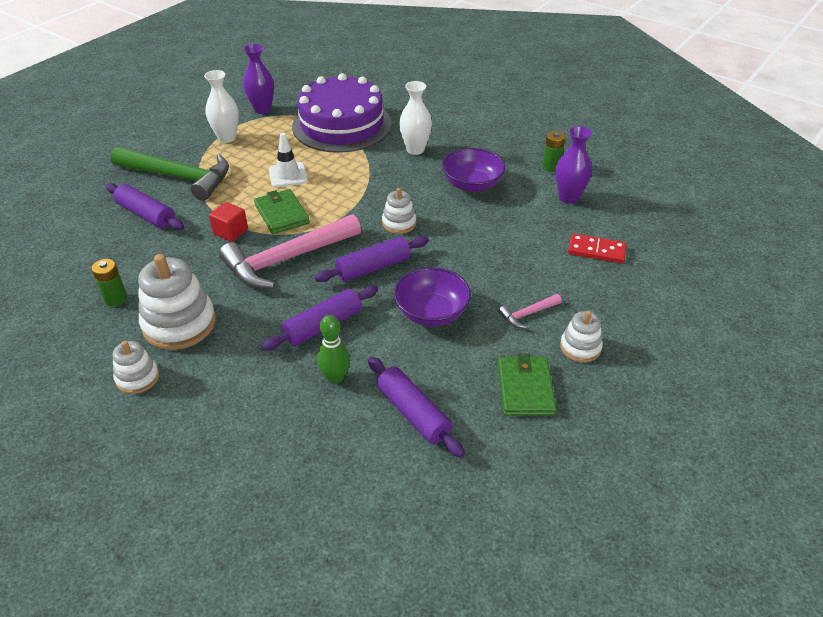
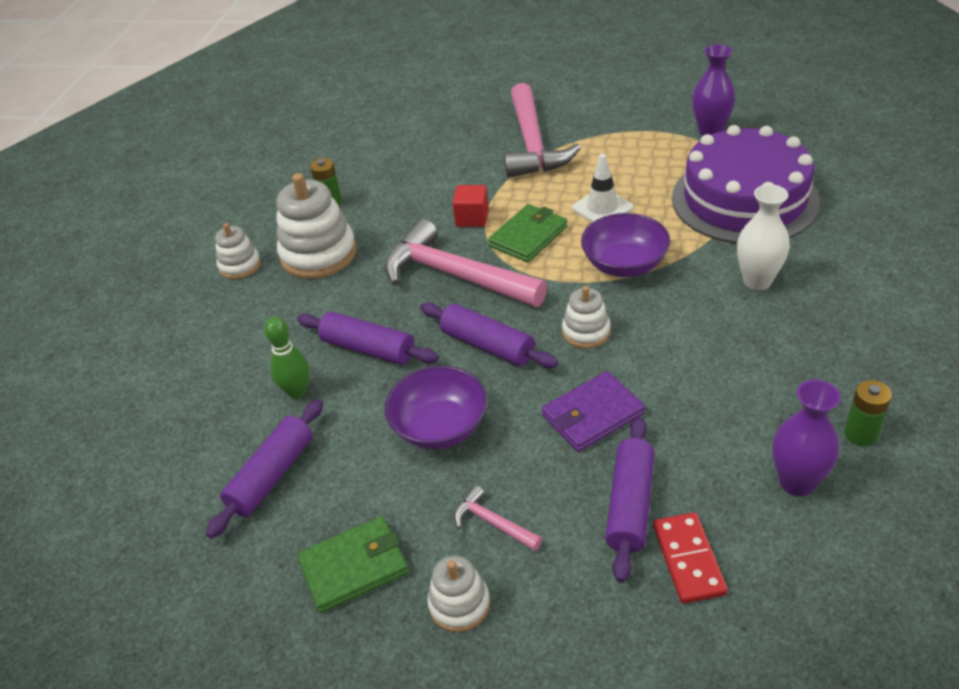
camera: 70 degrees right, 0 degrees up
purple rolling pin [106,183,184,230] -> purple rolling pin moved to [605,417,655,583]
green hammer [111,147,229,201] -> pink hammer [504,83,581,178]
white vase [204,70,239,143] -> none
purple bowl [442,148,505,192] -> purple bowl moved to [581,213,671,277]
none -> purple wallet [542,371,645,452]

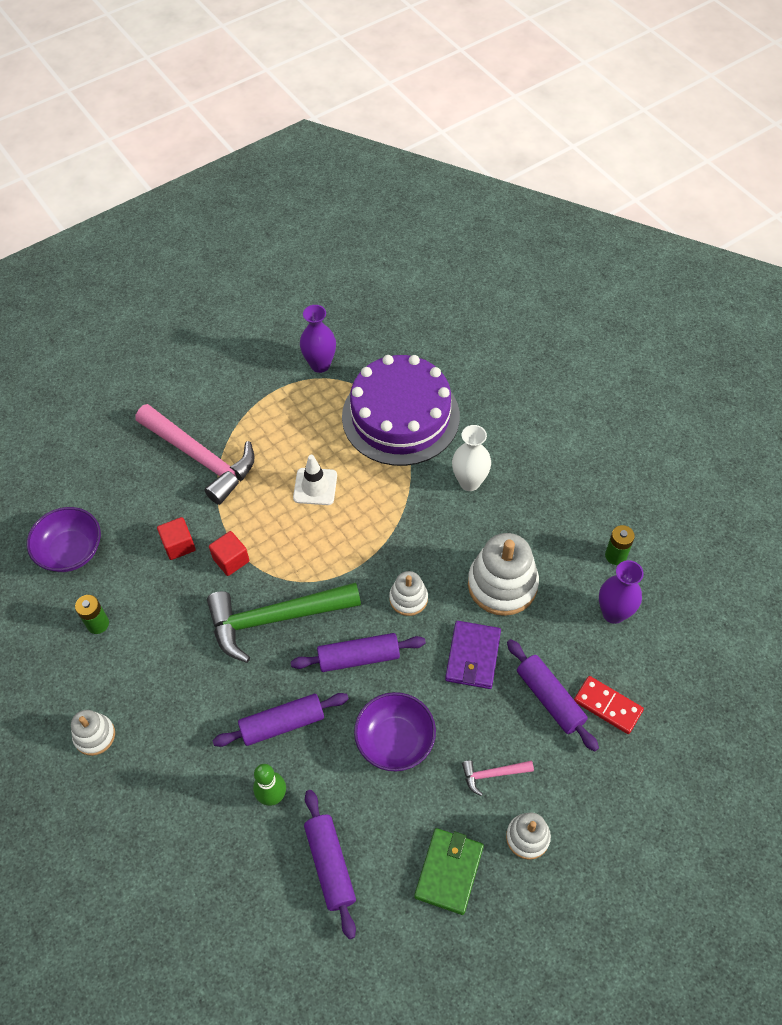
camera: 50 degrees left, 15 degrees up
white stacking toy [276,173,356,279] -> white stacking toy moved to [468,533,539,616]
pink hammer [385,219,547,307] -> green hammer [207,582,361,663]
green wallet [488,204,568,262] -> none
purple bowl [581,213,671,277] -> purple bowl moved to [27,507,101,572]
none -> red cube [157,517,196,560]

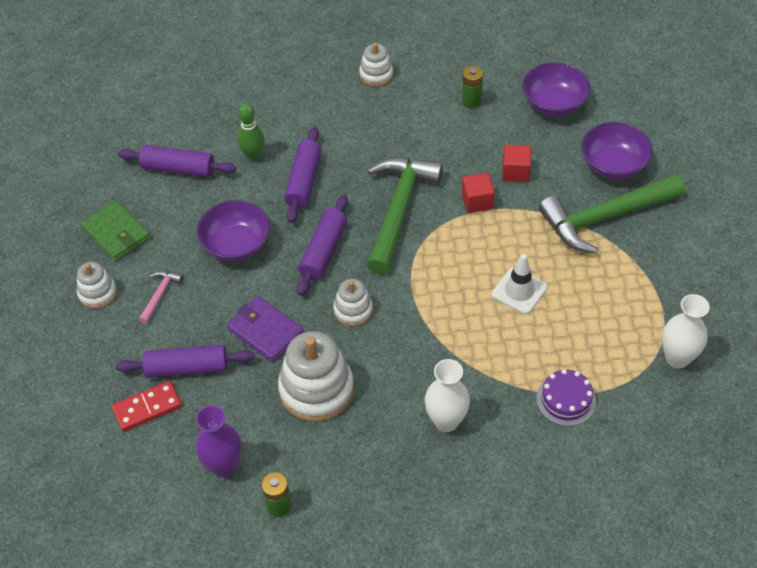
camera: 120 degrees right, 5 degrees down
pink hammer [135,404,254,505] -> green hammer [539,174,685,253]
purple vase [300,305,336,373] -> white vase [662,294,710,368]
purple cake [342,355,460,466] -> purple cake [536,369,596,426], size x0.42
none -> purple bowl [581,122,653,179]

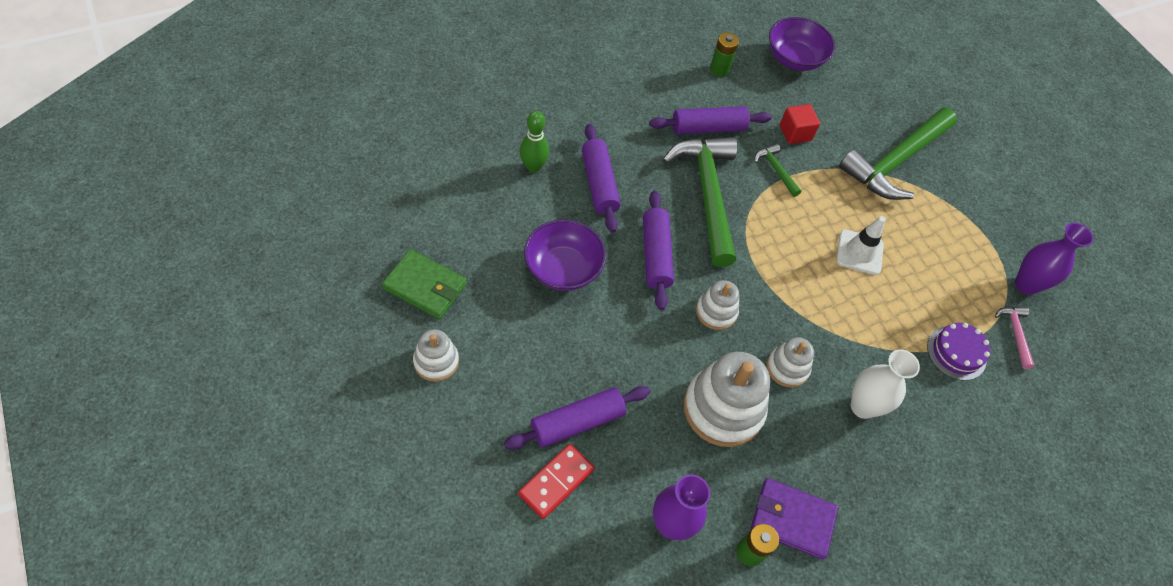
camera: 30 degrees left, 5 degrees up
purple rolling pin [118,145,237,177] -> purple rolling pin moved to [649,106,772,135]
pink hammer [139,270,184,324] -> pink hammer moved to [995,307,1034,369]
purple wallet [227,296,304,362] -> purple wallet moved to [751,478,838,559]
white stacking toy [359,43,393,86] -> white stacking toy moved to [767,337,814,388]
red cube [462,173,495,213] -> green hammer [754,144,801,197]
purple bowl [581,122,653,179] -> none
white vase [662,294,710,368] -> purple vase [1015,223,1093,295]

